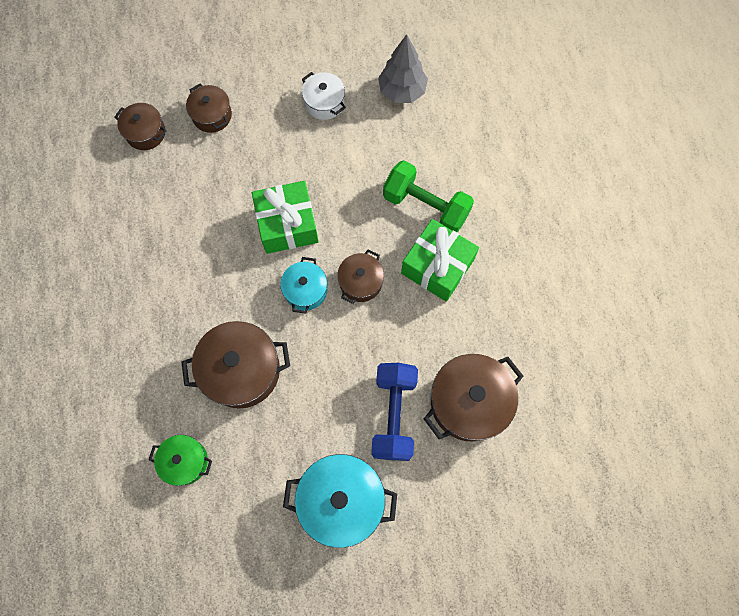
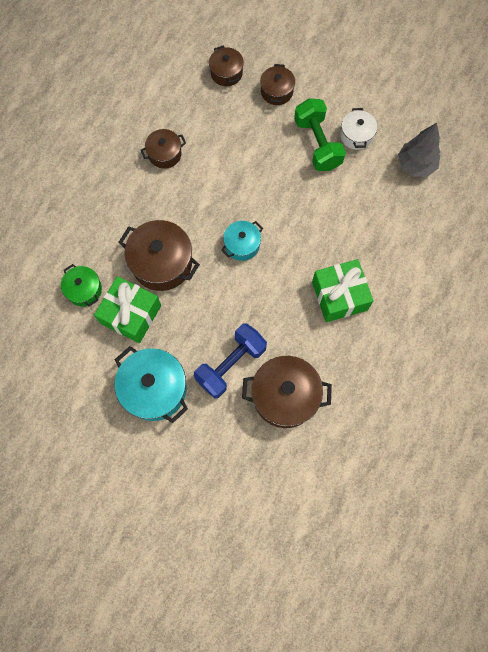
camera: 40 degrees right, 0 degrees up
green gift [252,181,319,254] -> green gift moved to [94,276,161,343]
brown pot [337,249,384,304] -> brown pot moved to [141,129,186,169]
green dumbbell [383,160,474,233] -> green dumbbell moved to [294,98,346,171]

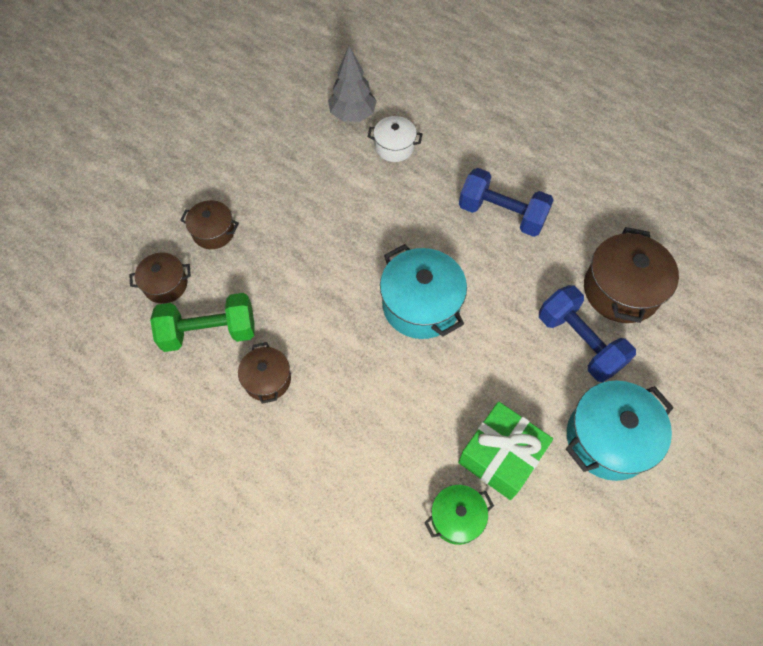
camera: 80 degrees left, 10 degrees down
brown pot [119,220,200,291] -> none
turquoise pot [221,221,263,261] -> turquoise pot [380,244,467,339], size x1.74
green dumbbell [294,98,346,171] -> green dumbbell moved to [150,293,255,352]
green gift [312,259,374,322] -> blue dumbbell [459,168,554,237]
white pot [340,108,377,150] -> white pot moved to [368,116,422,162]

